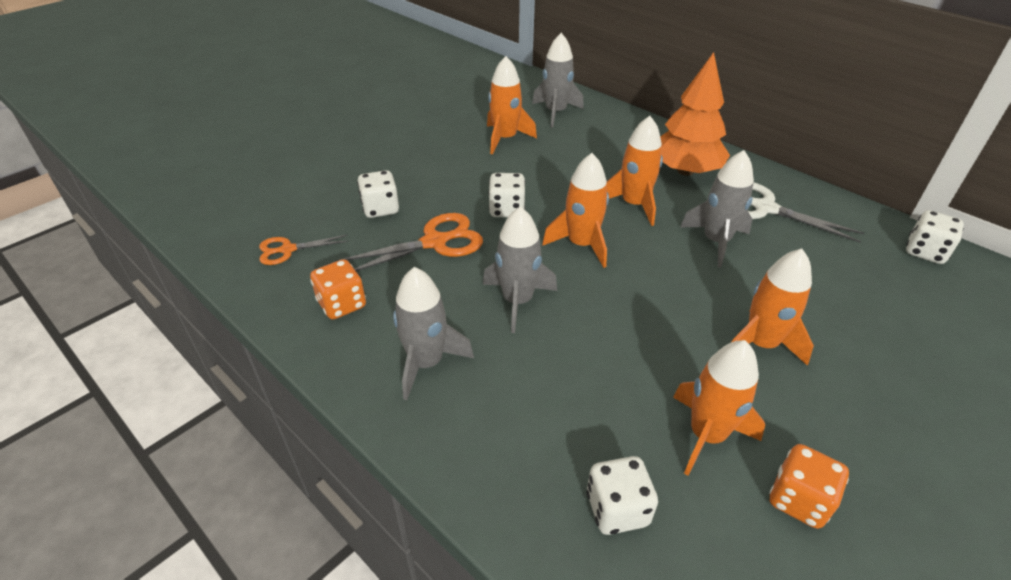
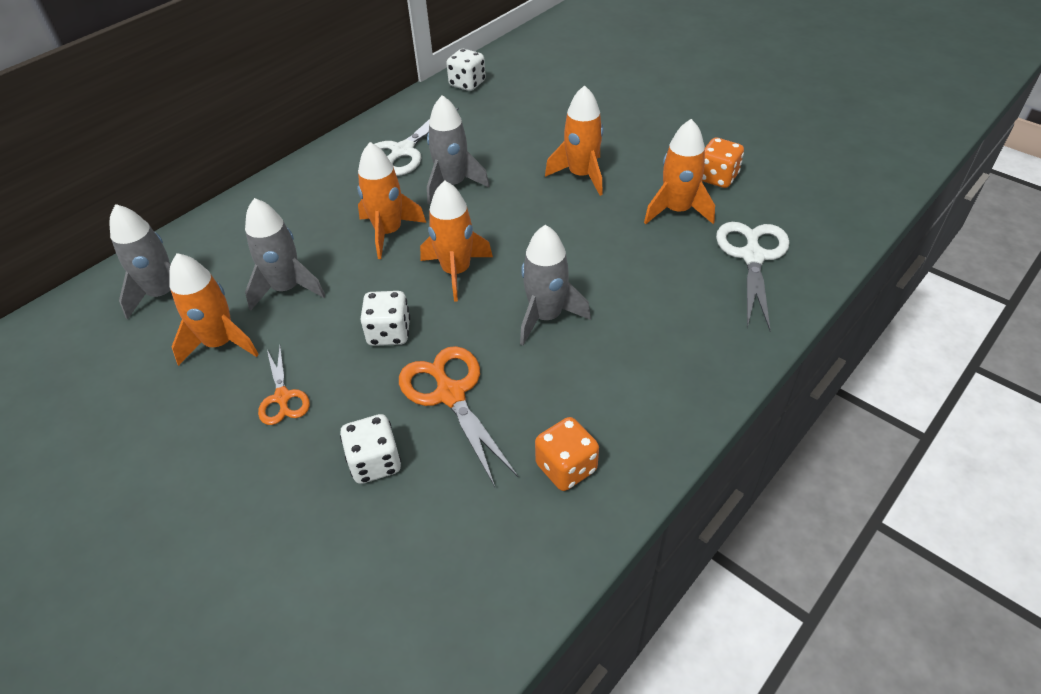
camera: 90 degrees left, 5 degrees up
orange scissors [259,235,349,265] -> orange scissors moved to [258,346,310,425]
grey rocket [393,267,474,400] -> grey rocket moved to [245,198,326,311]
white dice [586,456,658,535] -> white scissors [716,222,790,331]
orange tree [660,52,730,176] -> none

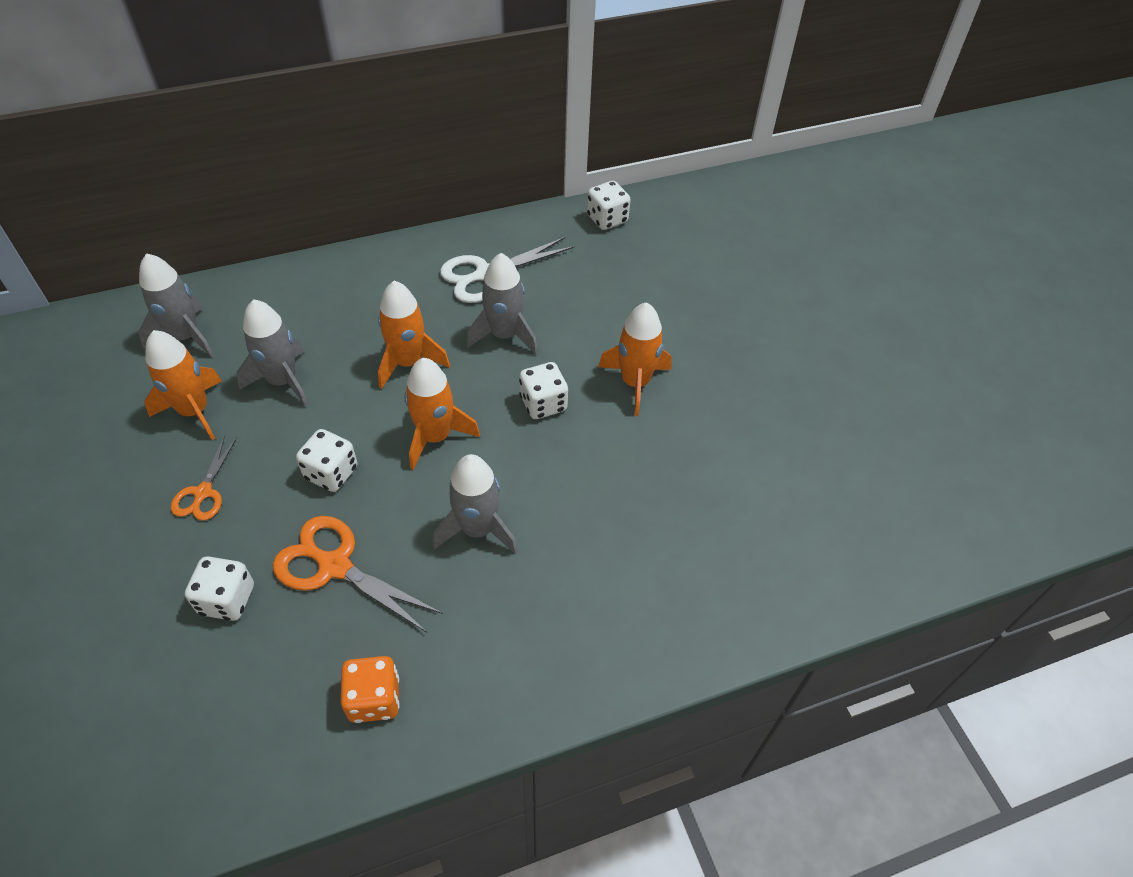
camera: 25 degrees right, 5 degrees up
orange scissors [399,346,518,487] -> orange scissors turned 60 degrees counterclockwise [273,516,443,633]
orange rocket [644,119,715,224] -> none
orange dice [702,138,744,188] -> none
white scissors [716,222,790,331] -> none
none -> white dice [519,362,568,419]

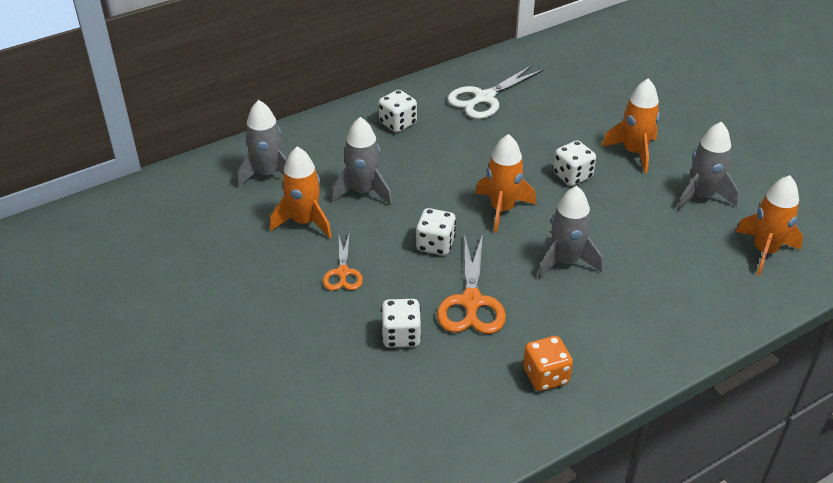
camera: 10 degrees left, 10 degrees down
orange scissors [273,516,443,633] -> orange scissors turned 105 degrees counterclockwise [437,234,506,334]
orange rocket [378,281,450,389] -> orange rocket moved to [735,175,803,276]
grey rocket [466,253,538,354] -> grey rocket moved to [677,122,739,211]
white dice [587,181,631,230] -> white dice moved to [378,90,417,133]

